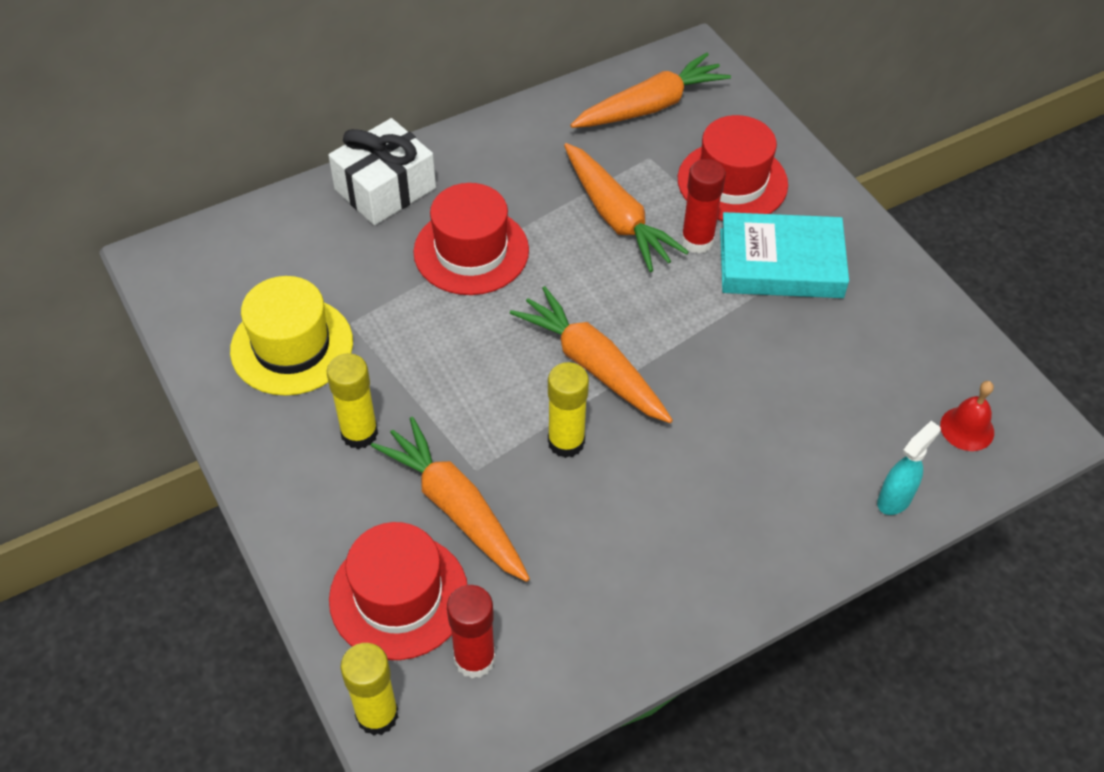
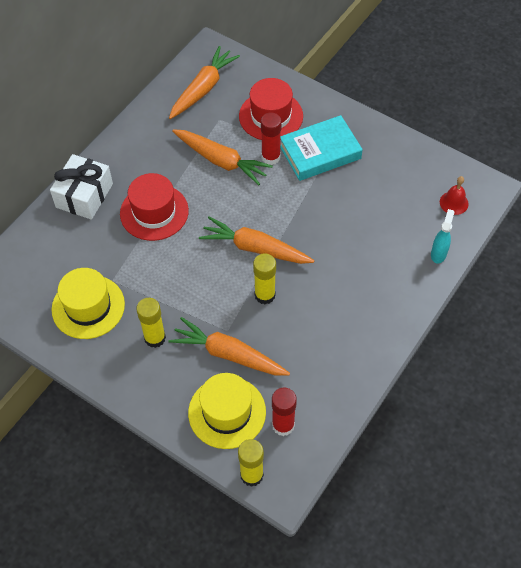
camera: 25 degrees left, 5 degrees up
red hat [329,522,468,660] -> yellow hat [188,373,266,449]

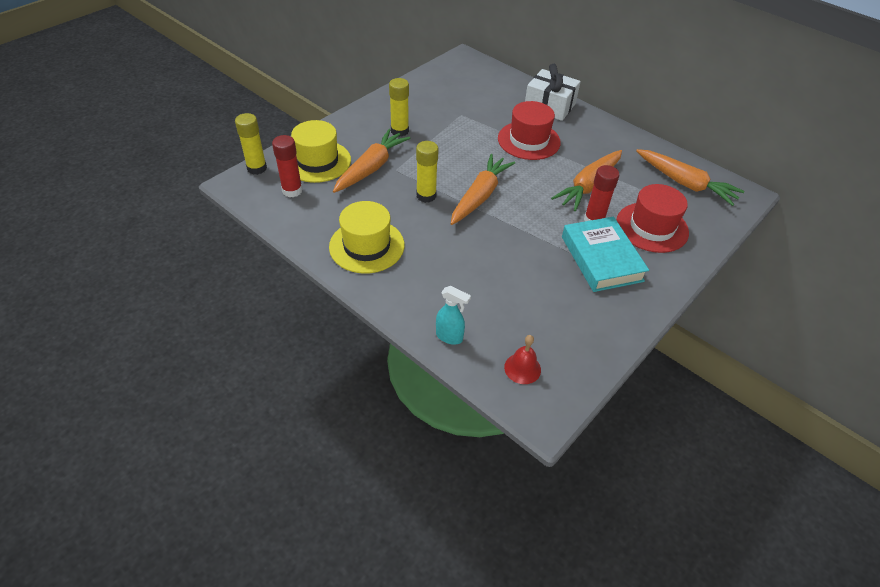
camera: 95 degrees right, 10 degrees down
yellow hat [51,268,125,339] -> yellow hat moved to [329,201,405,273]

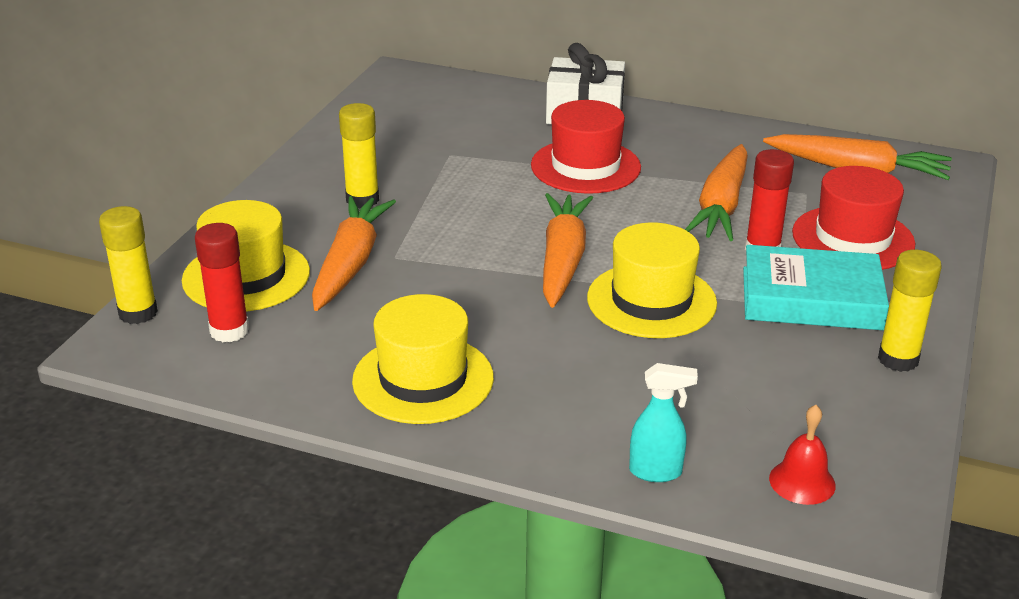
camera: 20 degrees left, 15 degrees down
yellow glue stick [416,141,439,203] -> yellow glue stick moved to [878,250,942,372]
turquoise book [562,217,649,292] -> turquoise book turned 45 degrees counterclockwise [743,245,889,330]
none -> yellow hat [587,222,717,338]

